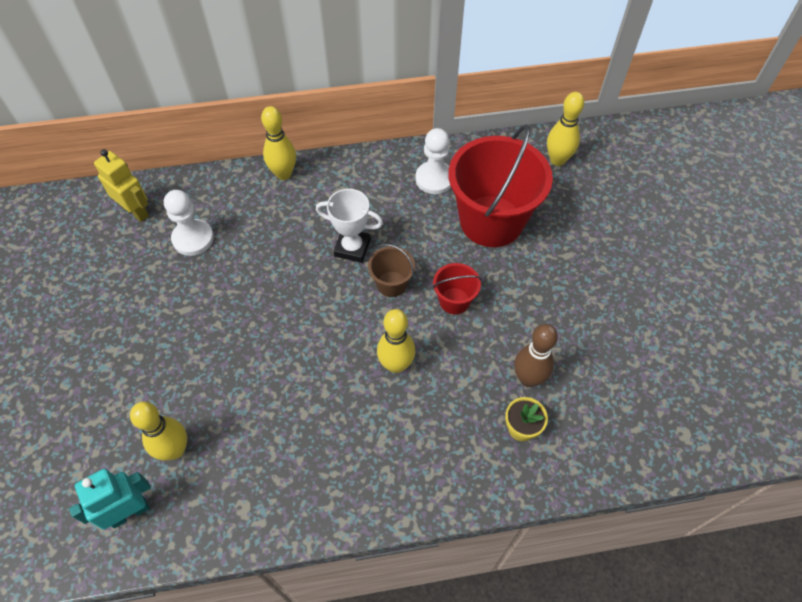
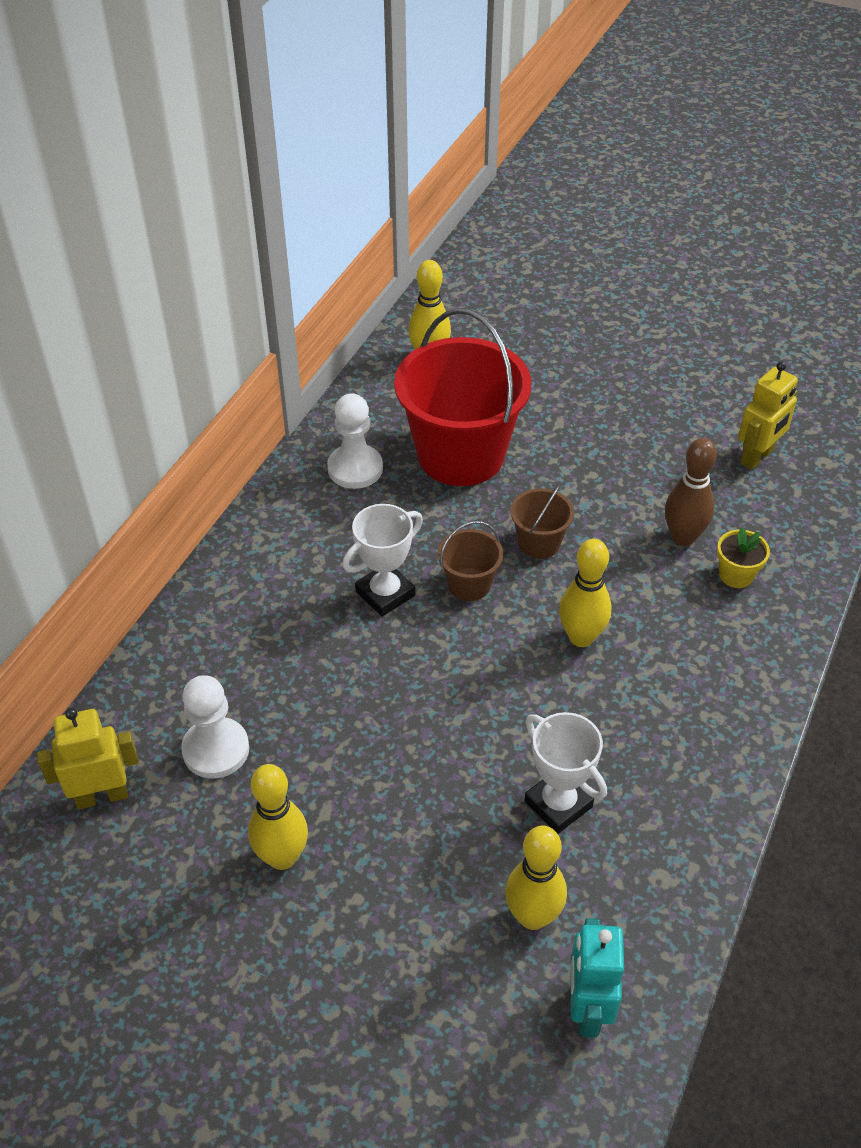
camera: 55 degrees left, 10 degrees down
yellow bowling pin [261,106,296,180] -> yellow bowling pin moved to [248,764,308,870]
red bucket [433,263,481,314] -> brown bucket [510,483,574,559]
none -> white trophy [525,712,607,834]
none -> yellow robot [738,361,798,470]

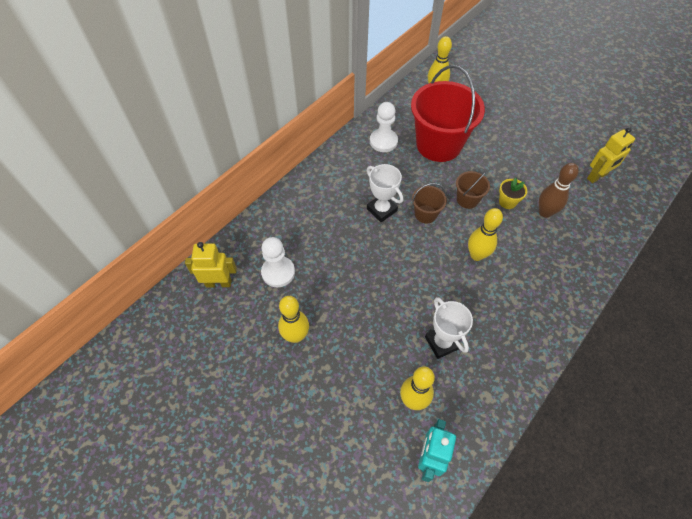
camera: 15 degrees right, 10 degrees up
white trophy [343,504,423,617] -> white trophy turned 75 degrees clockwise [367,164,403,222]
yellow flower pot [717,526,770,588] -> yellow flower pot moved to [499,178,527,209]

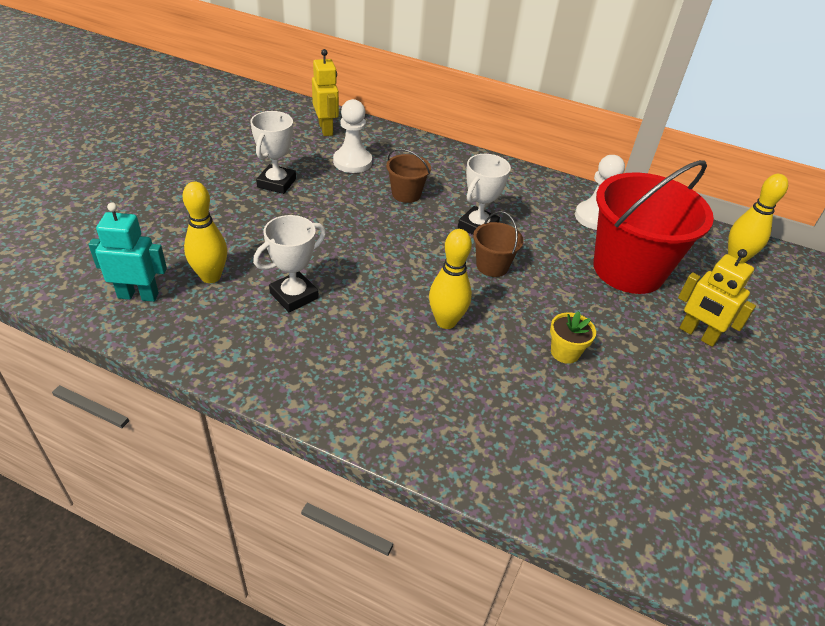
camera: 70 degrees right, 15 degrees down
yellow bowling pin [278,296,309,343] -> white trophy [250,111,296,194]
brown bucket [456,171,490,209] -> brown bucket moved to [386,149,431,203]
brown bowling pin [539,163,579,218] -> none
yellow robot [587,127,635,183] -> yellow robot moved to [678,249,756,347]

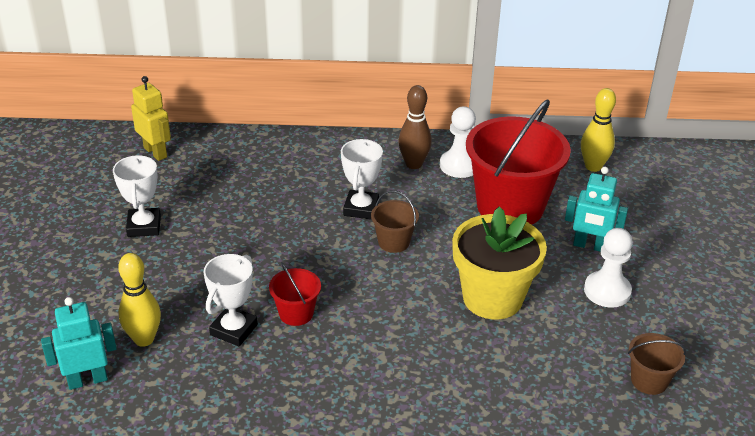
camera: 20 degrees left, 5 degrees down
white pawn [333,99,372,173] -> white pawn moved to [584,228,633,308]
brown bucket [386,149,431,203] -> brown bucket moved to [628,333,686,395]
yellow bowling pin [429,229,472,329] -> none
yellow flower pot [550,311,596,364] -> yellow flower pot [452,207,547,319], size x2.27
yellow robot [678,249,756,347] -> turquoise robot [565,167,628,251]
none -> red bucket [269,263,321,326]
none -> brown bowling pin [398,85,432,169]

